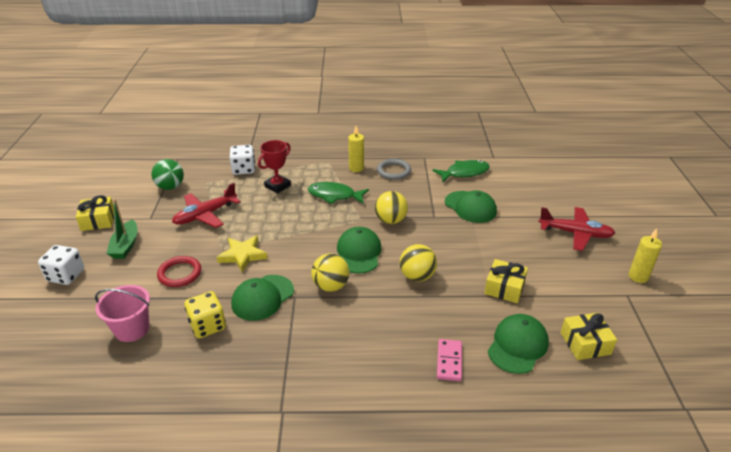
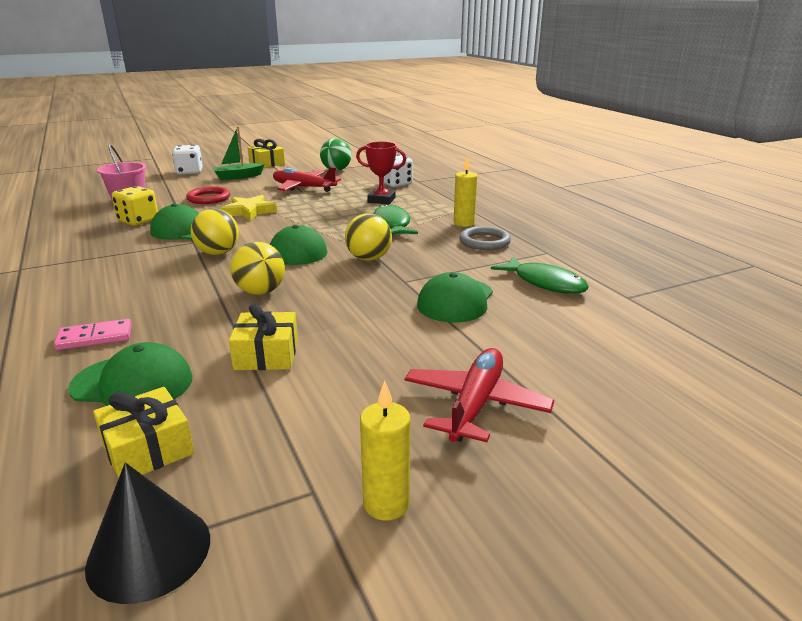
camera: 65 degrees right, 10 degrees down
red plane [538,207,615,251] -> red plane turned 150 degrees counterclockwise [404,348,554,442]
none -> black cone [85,463,210,604]

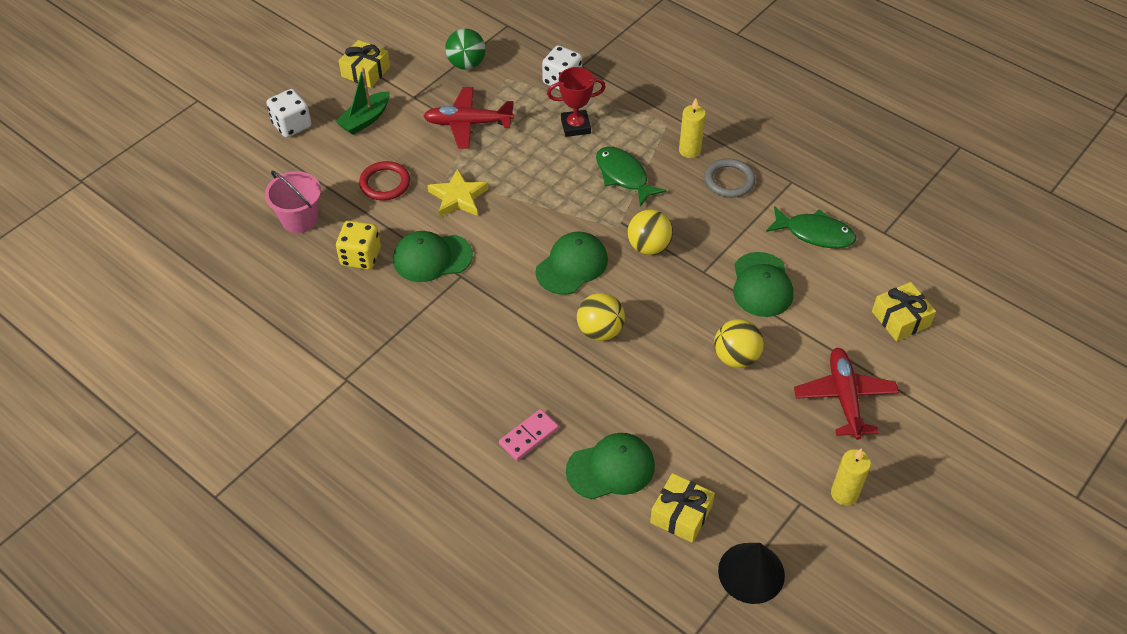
camera: 25 degrees left, 25 degrees up
yellow ball [191,209,239,255] -> yellow ball moved to [714,319,764,368]
yellow gift [229,303,298,370] -> yellow gift moved to [872,282,936,341]

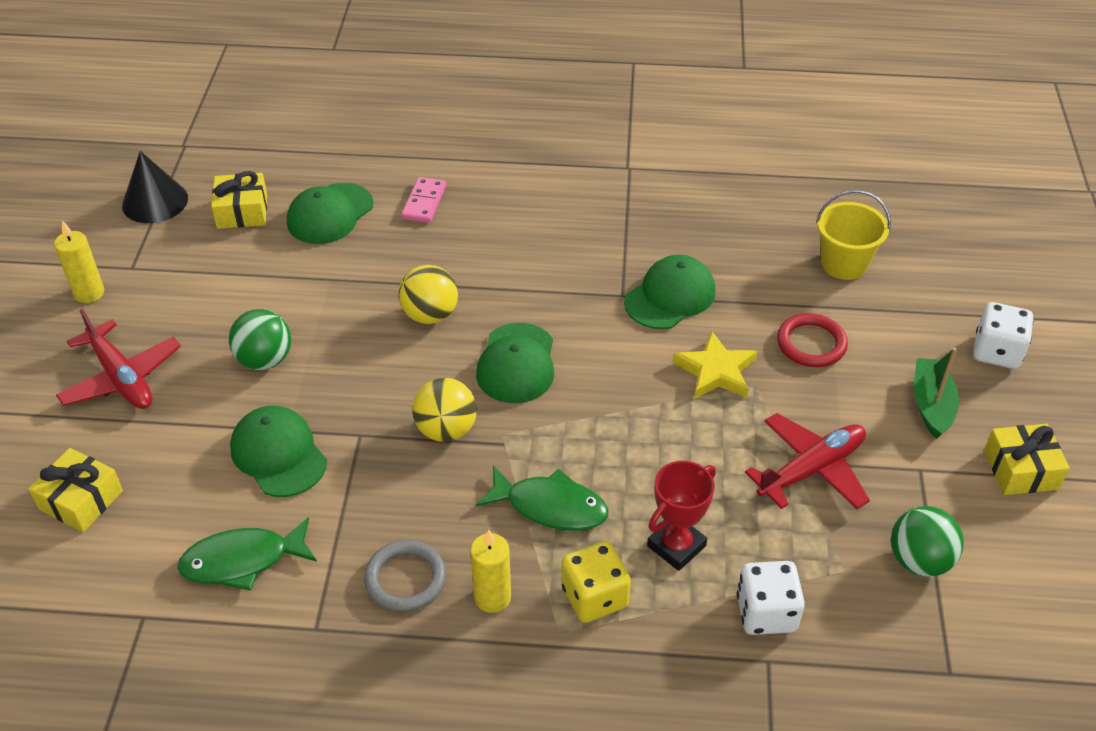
camera: 145 degrees right, 5 degrees down
pink bucket [265,171,321,233] -> yellow bucket [816,190,891,280]
yellow dice [336,221,381,270] -> yellow dice moved to [561,541,631,623]
yellow ball [714,319,764,368] -> green ball [229,309,291,370]

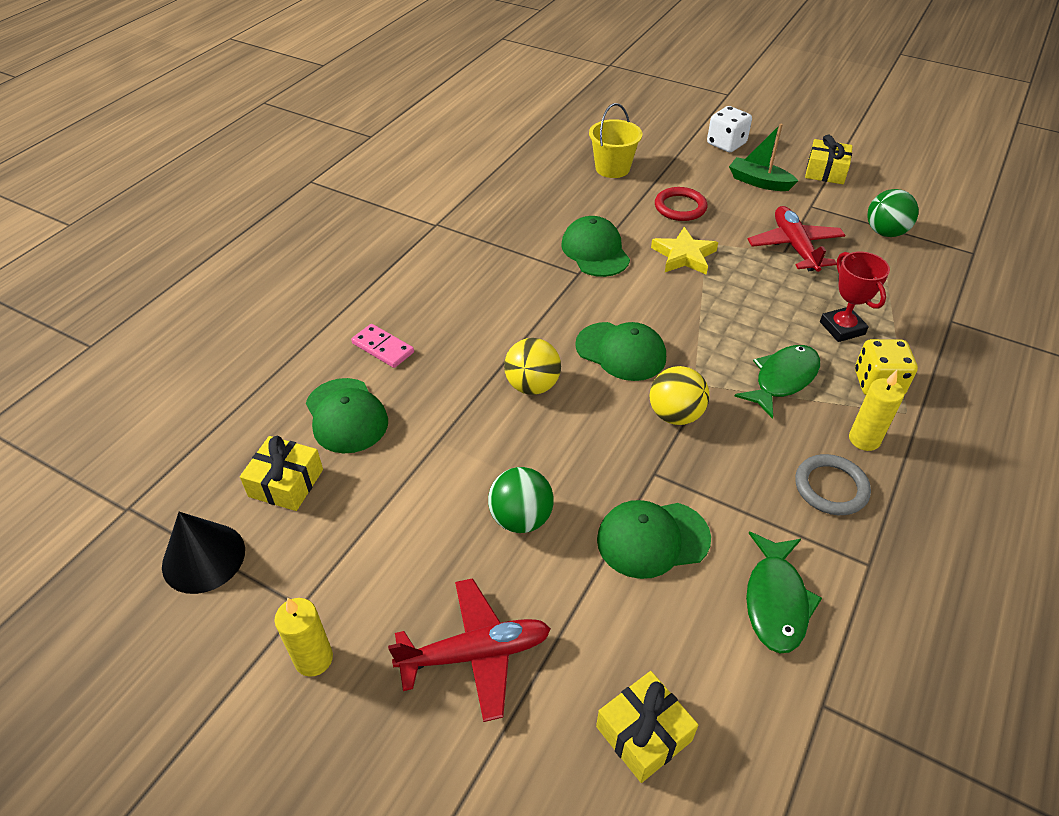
camera: 65 degrees left, 0 degrees up
white dice [737,561,805,635] -> none

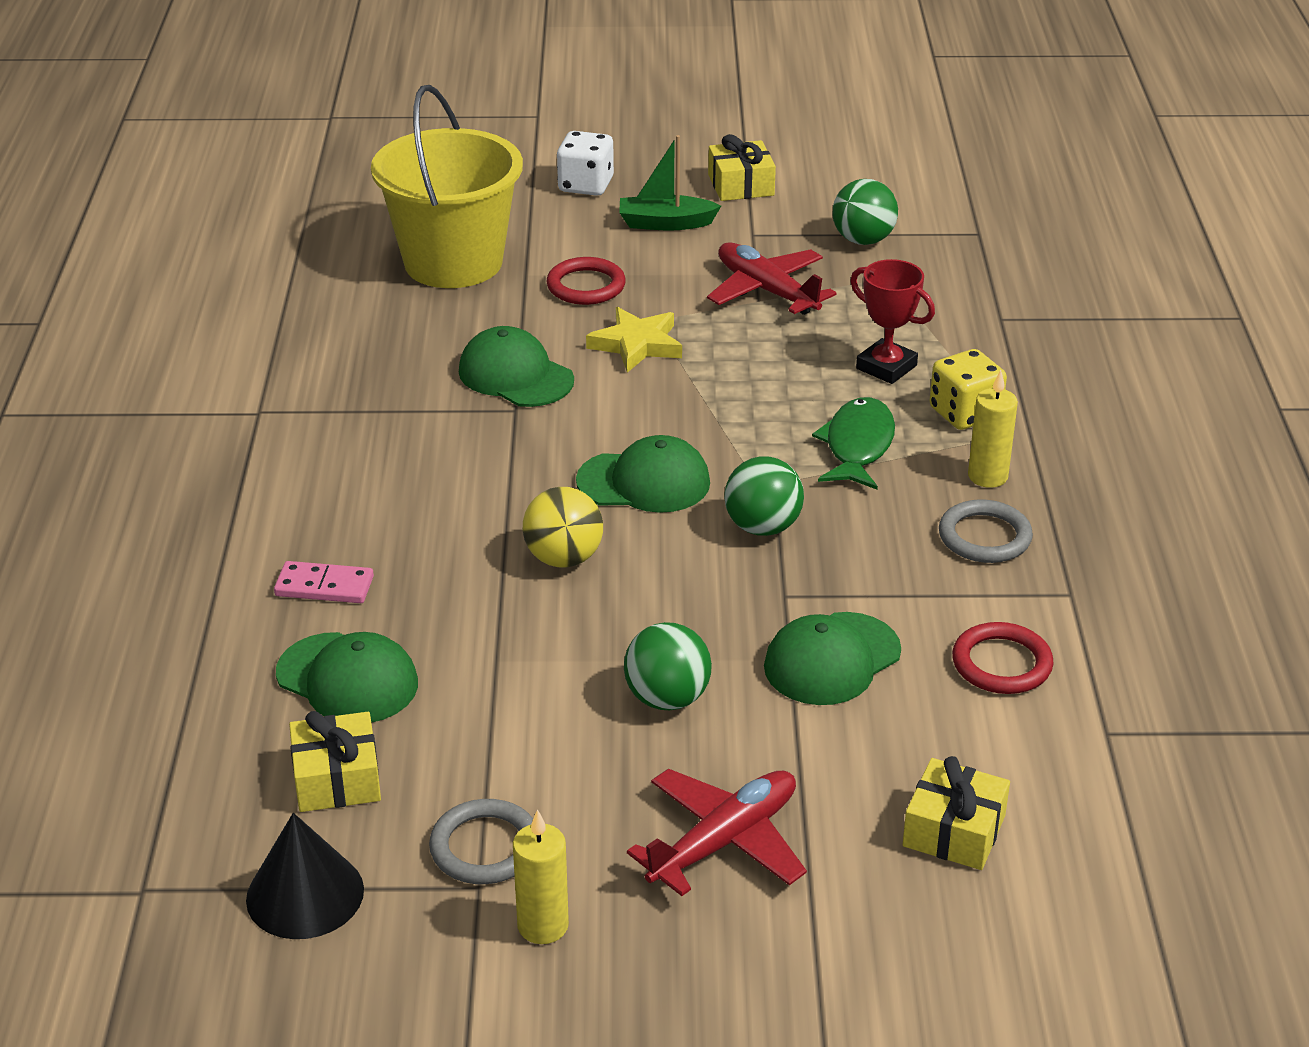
camera: 30 degrees left, 10 degrees down
yellow bucket [589,103,642,178] -> yellow bucket [371,85,523,288], size x1.81
yellow ball [650,366,710,425] -> green ball [724,457,804,536]
green fish [746,532,822,653] -> red ring [952,622,1053,694]
none -> grey ring [429,799,533,884]

